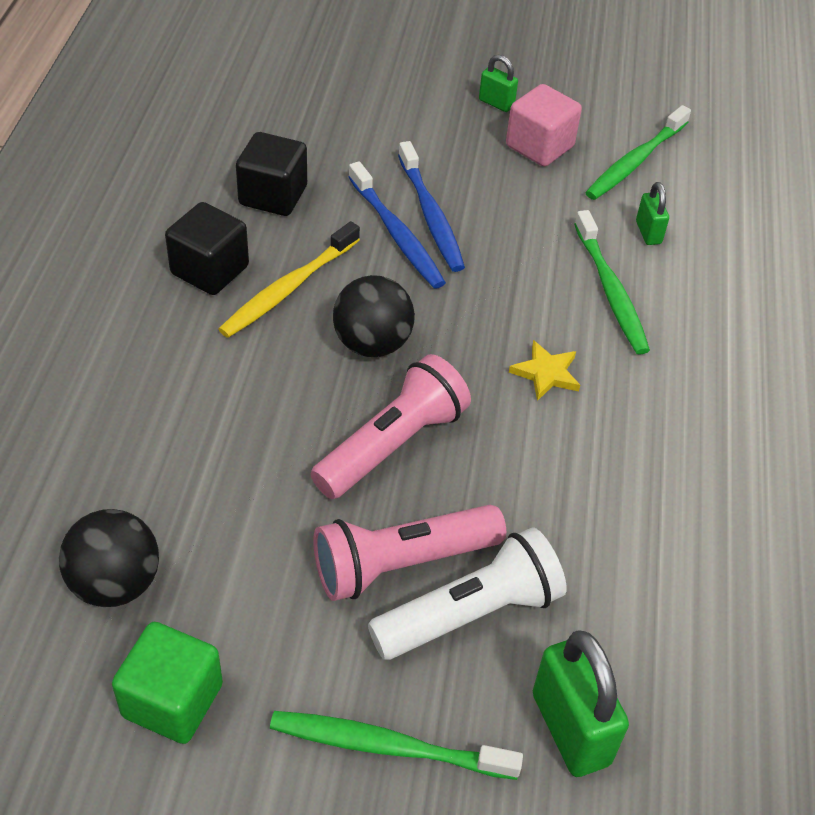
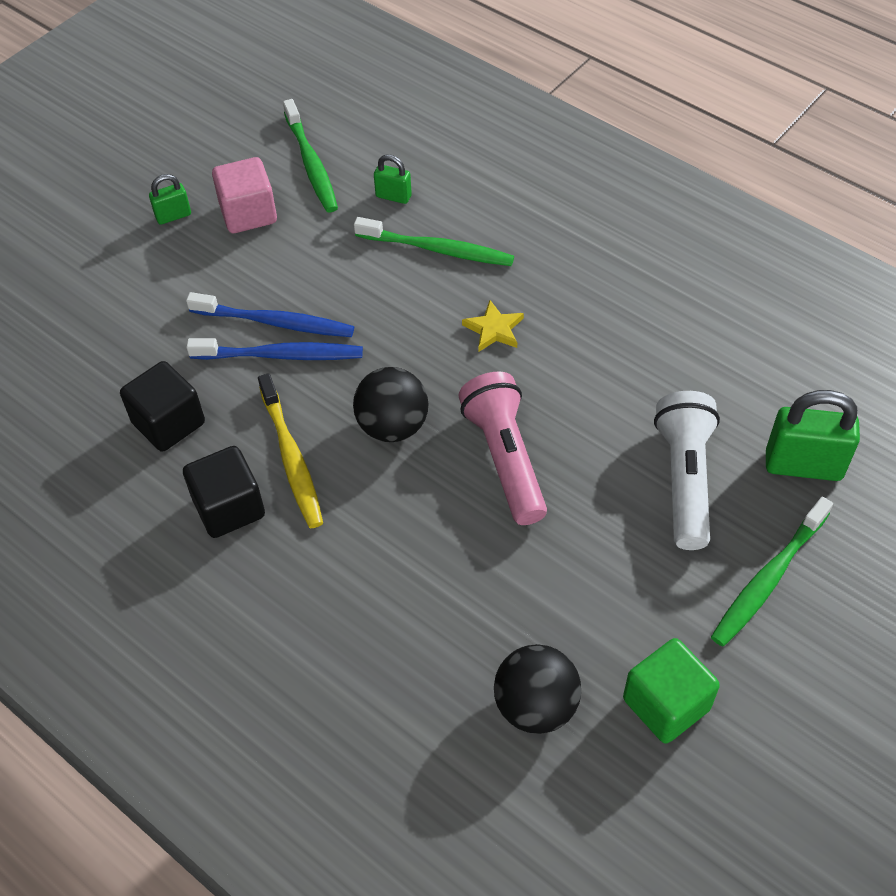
camera: 55 degrees left, 5 degrees up
pink flashlight [313,505,506,601] -> none

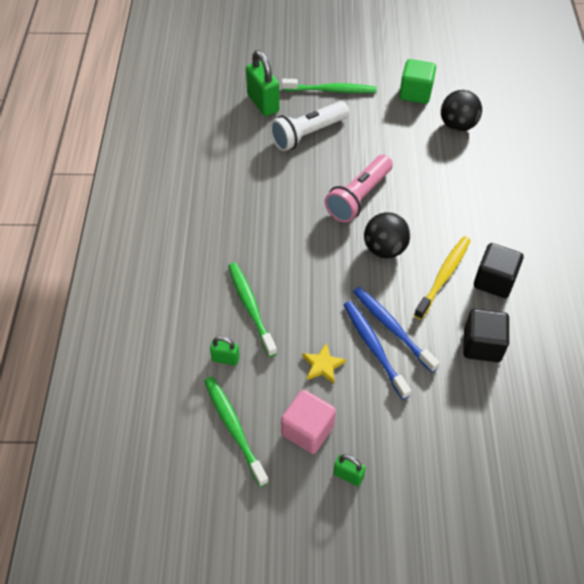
camera: 130 degrees left, 0 degrees up
green toothbrush [283,99,338,212] -> green toothbrush turned 60 degrees counterclockwise [204,377,269,487]
green padlock [374,155,412,204] -> green padlock turned 60 degrees counterclockwise [210,336,239,366]
yellow star [462,300,524,352] -> yellow star moved to [302,343,346,384]

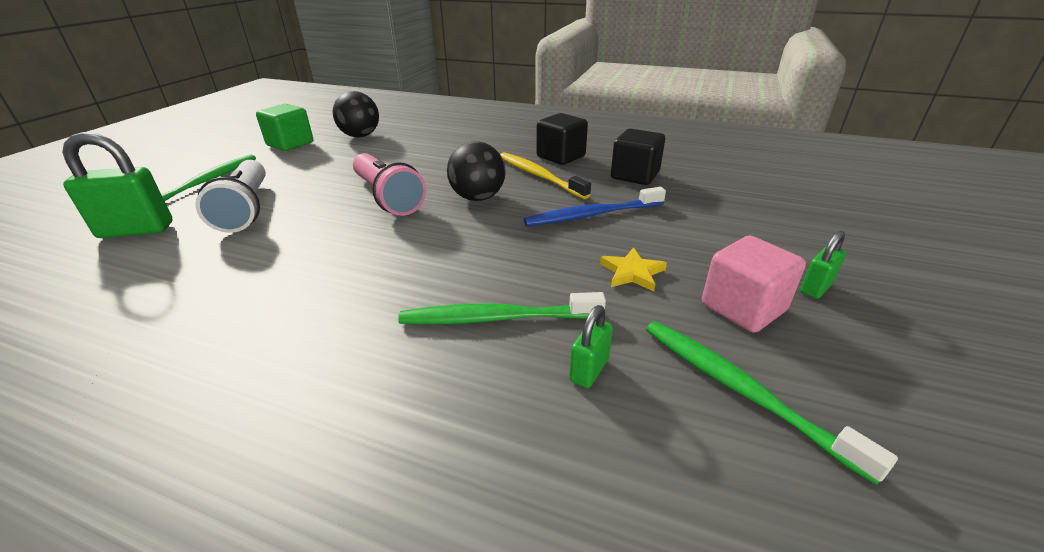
camera: 70 degrees left, 20 degrees down
green toothbrush [204,377,269,487] -> green toothbrush turned 60 degrees clockwise [646,321,898,485]
blue toothbrush [344,301,411,400] -> none

